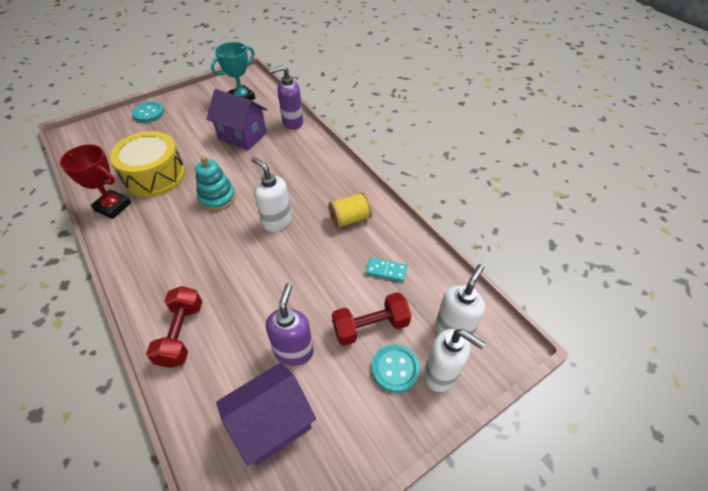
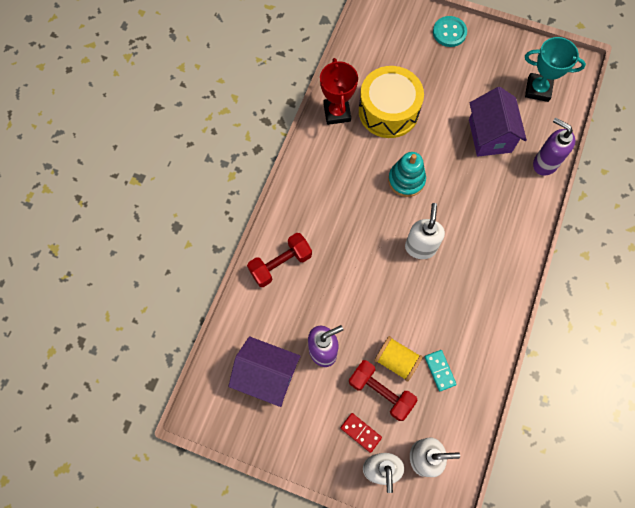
camera: 55 degrees right, 20 degrees up
yellow spool [329,192,373,228] -> yellow spool moved to [374,336,423,382]
turquoise button [372,344,420,393] -> red domino [340,413,382,453]

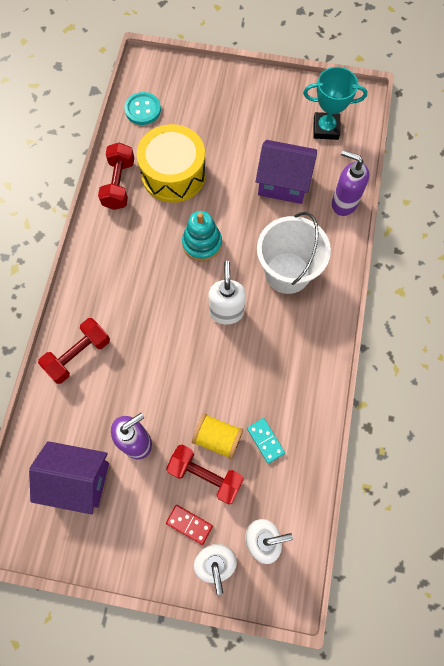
camera: 10 degrees left, 0 degrees up
red trophy [320,58,358,125] -> red dumbbell [98,142,134,210]
turquoise button [433,16,467,47] -> turquoise button moved to [124,92,161,125]
purple house [469,87,527,157] -> purple house turned 60 degrees counterclockwise [256,140,317,204]
none -> white bucket [257,212,331,294]

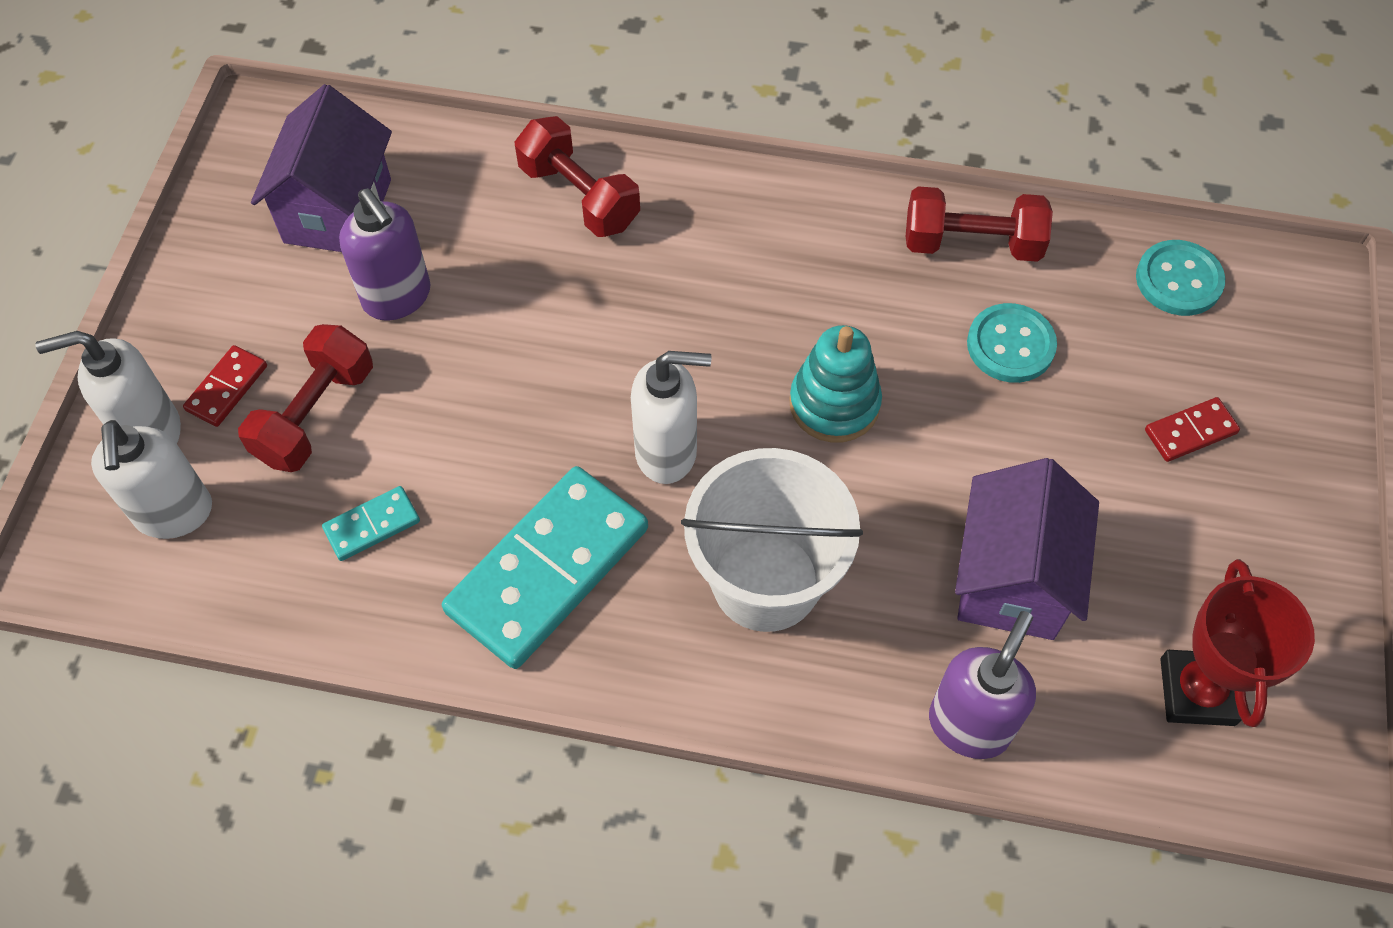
camera: 90 degrees right, 10 degrees down
yellow drum [137,124,206,203] -> turquoise button [967,303,1057,383]
yellow spool [192,413,243,459] -> none
turquoise trophy [303,67,367,140] -> red trophy [1160,559,1315,727]
none -> turquoise domino [442,466,648,669]
none -> red domino [1145,397,1240,462]

